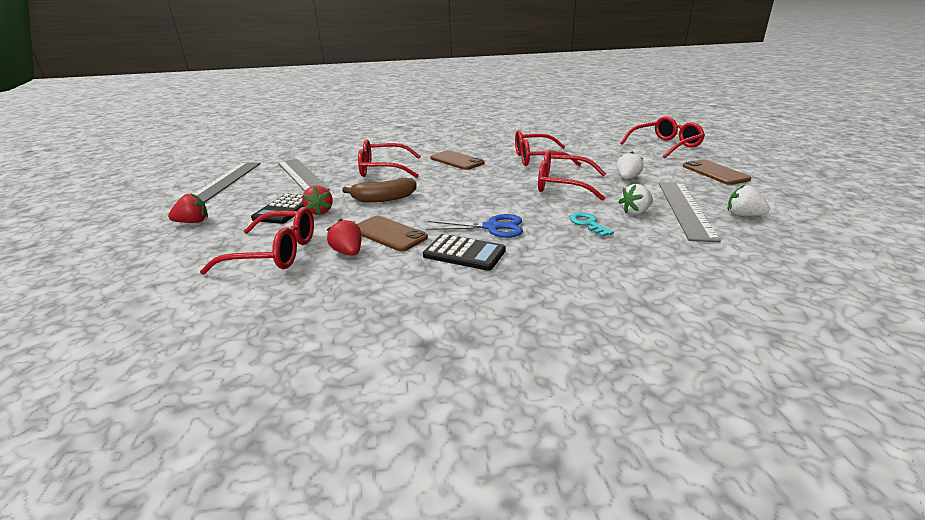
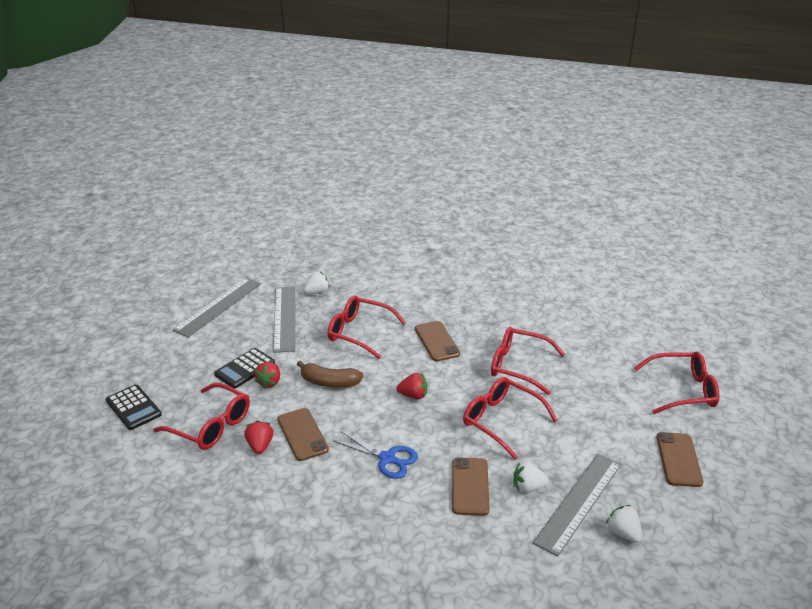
camera: 25 degrees right, 5 degrees up
red strawberry [168,194,208,223] -> red strawberry moved to [396,373,427,399]
black calculator [423,234,506,271] -> black calculator moved to [106,385,162,430]
turquoise key [569,212,614,237] -> brown phone [452,457,489,516]
white strawberry [617,152,644,179] -> white strawberry moved to [304,271,330,294]

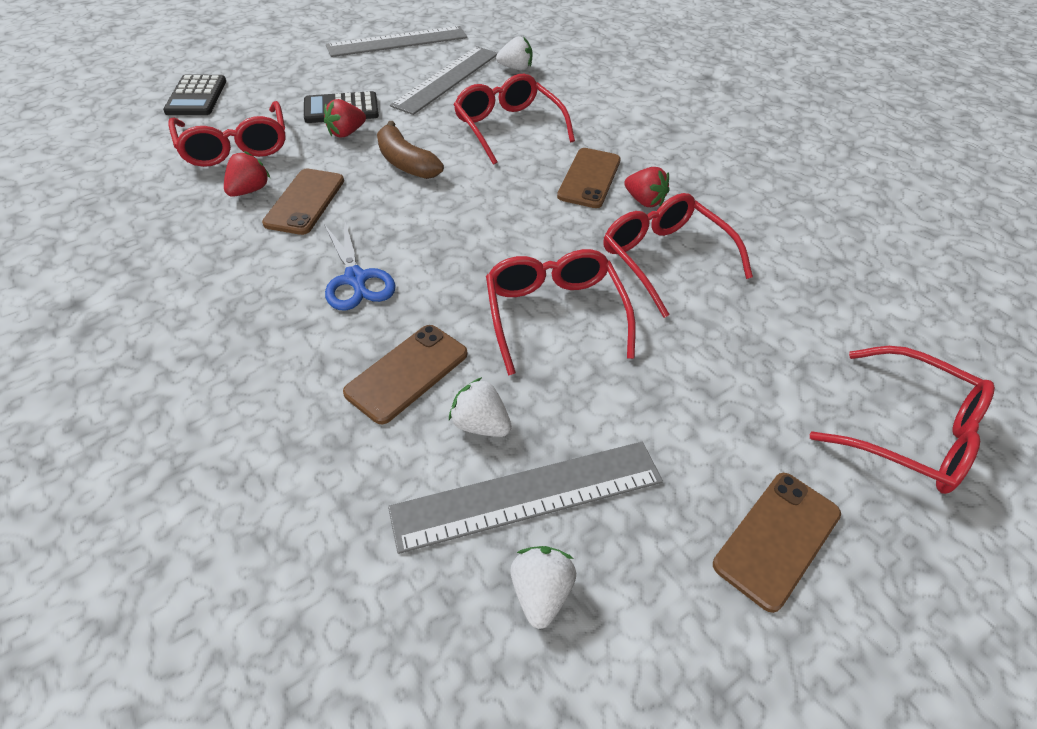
camera: 35 degrees right, 15 degrees up
red strawberry [396,373,427,399] -> red strawberry moved to [624,167,670,207]

